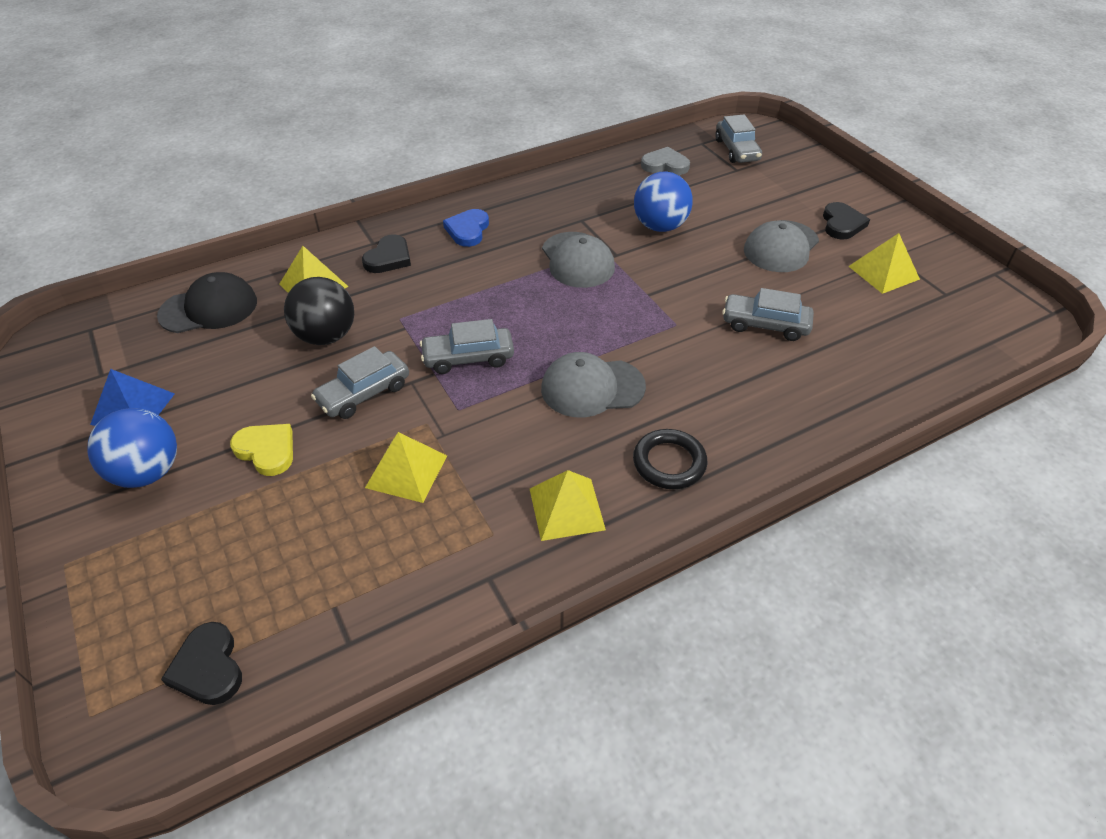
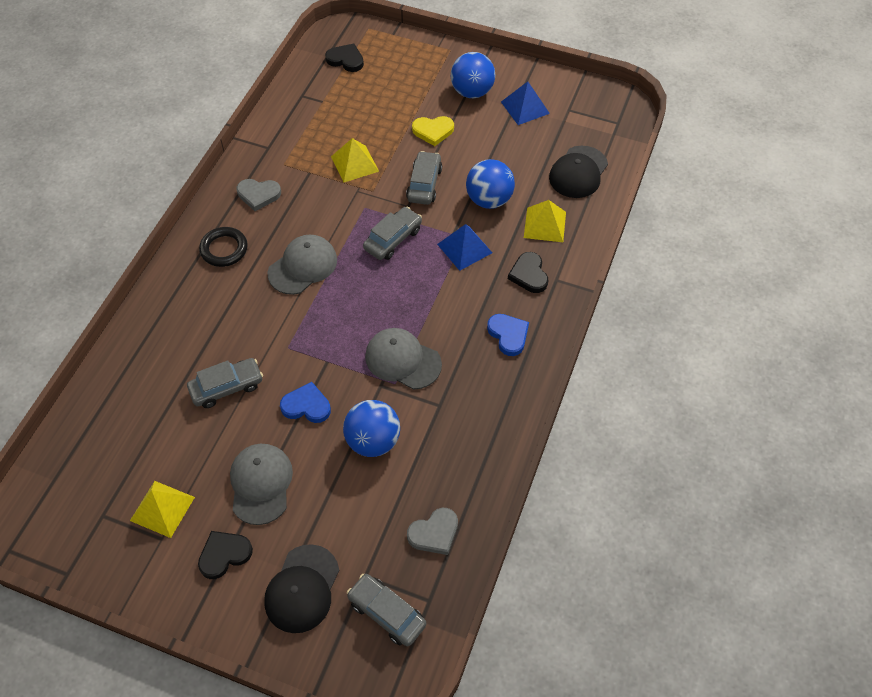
camera: 140 degrees right, 10 degrees up
black ball [284,277,354,345] -> blue ball [466,159,515,209]
yellow pyramid [530,470,606,541] -> grey heart [237,179,281,211]
black heart [823,202,870,239] -> black heart turned 90 degrees clockwise [198,531,253,579]
none -> black cap [264,544,339,633]
none -> blue heart [280,382,331,423]
none -> blue pyramid [437,224,492,271]

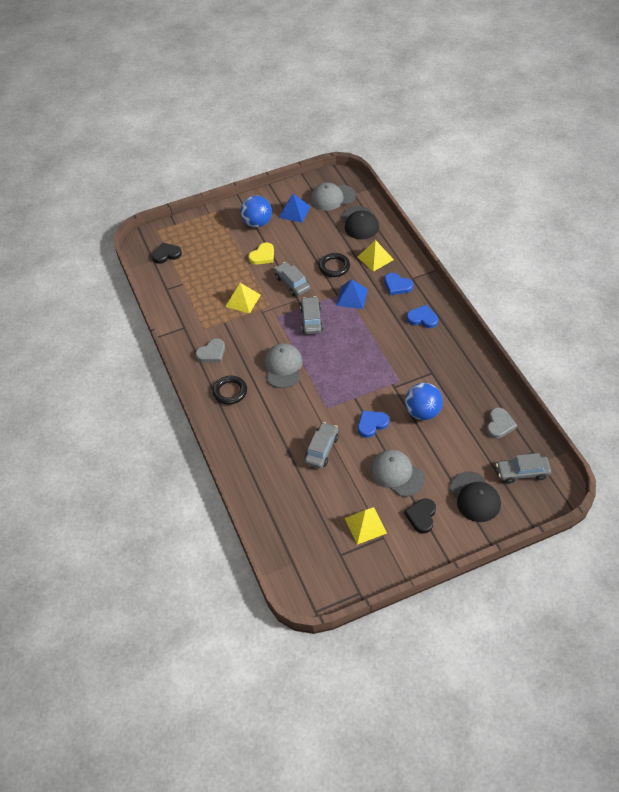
camera: 40 degrees left, 5 degrees down
grey cap [365,328,442,390] -> grey cap moved to [310,183,356,211]
blue ball [466,159,515,209] -> black ring [319,253,350,277]
black heart [508,252,548,293] -> blue heart [384,273,413,295]

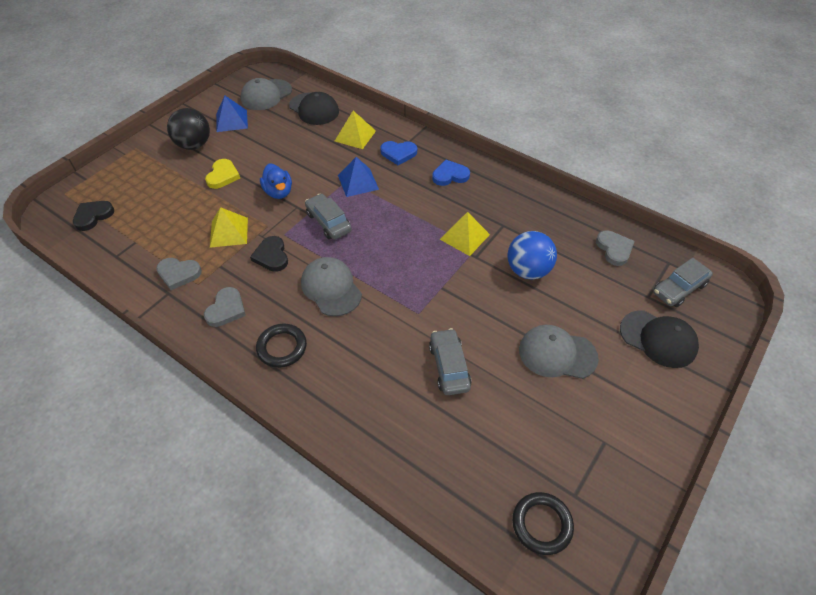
camera: 35 degrees left, 0 degrees up
blue ball [240,196,272,227] -> black ball [167,108,210,150]
grey car [274,262,310,296] -> blue duck [260,163,292,199]
black ring [319,253,350,277] -> black ring moved to [512,492,574,555]
yellow pyramid [345,507,387,545] -> yellow pyramid moved to [440,212,490,256]
blue heart [358,411,389,438] -> none
black heart [404,499,436,533] -> black heart moved to [250,236,288,272]
none -> grey heart [156,258,202,290]

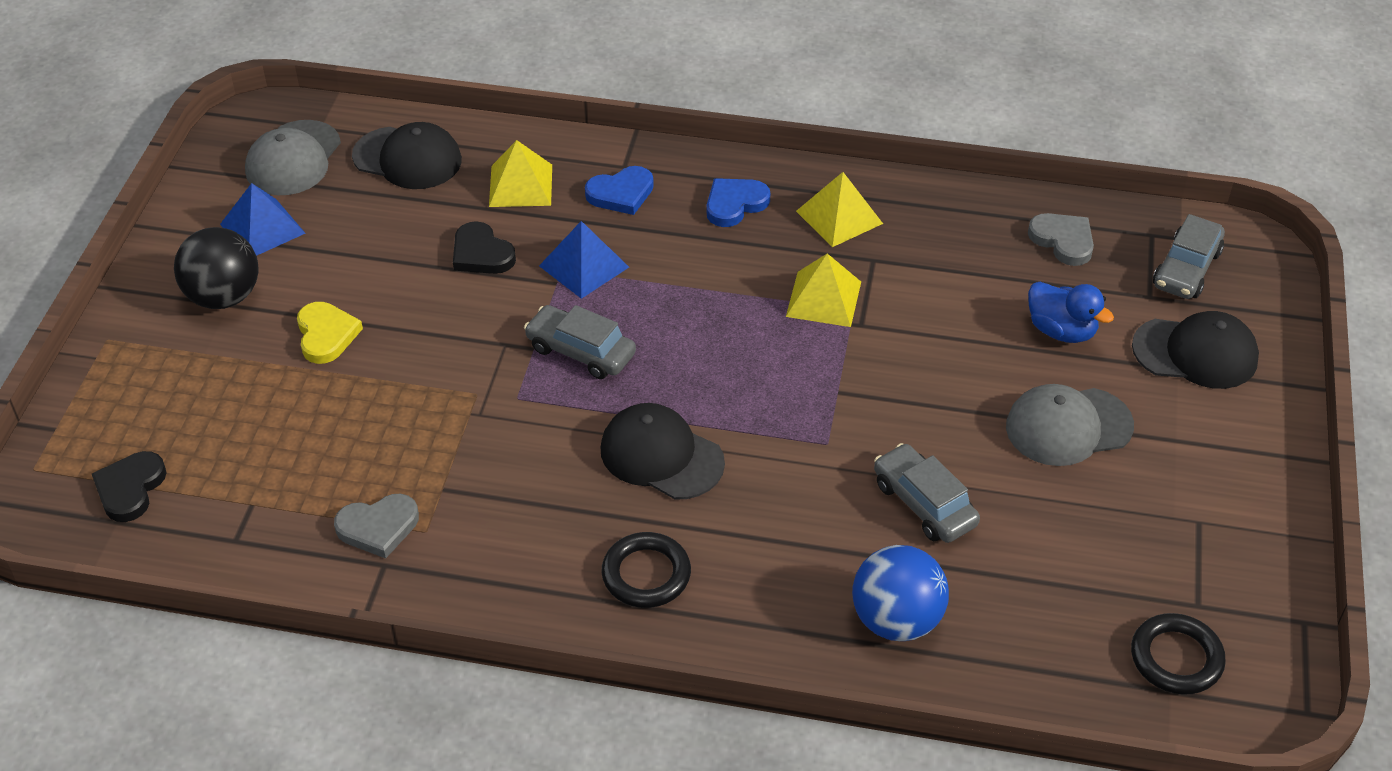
camera: 25 degrees left, 5 degrees down
grey heart [204,287,246,327] -> none
yellow pyramid [210,207,248,248] -> yellow pyramid moved to [796,172,883,247]
black heart [250,236,288,272] -> black heart moved to [453,221,516,274]
blue duck [260,163,292,199] -> blue duck moved to [1028,282,1114,343]
grey cap [301,257,362,316] -> black cap [601,403,725,500]
blue ball [507,231,557,280] -> blue ball moved to [852,545,949,641]

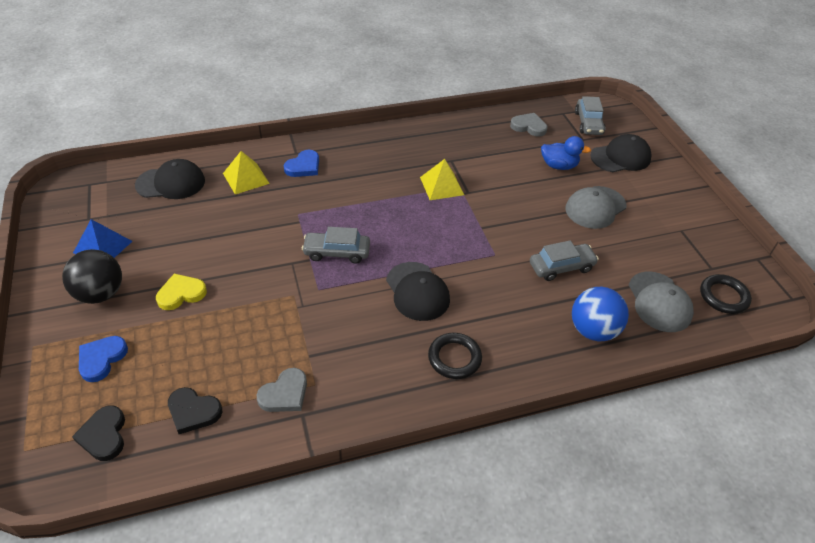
camera: 30 degrees left, 0 degrees up
grey cap [245,120,341,195] -> grey cap moved to [629,272,694,332]
yellow heart [297,302,363,364] -> yellow heart turned 75 degrees counterclockwise [156,274,207,310]
black heart [453,221,516,274] -> black heart moved to [168,387,222,434]
blue pyramid [539,221,629,299] -> none
black cap [601,403,725,500] -> black cap turned 120 degrees counterclockwise [386,262,450,321]
blue heart [707,178,770,227] -> blue heart moved to [79,336,128,382]
yellow pyramid [796,172,883,247] -> none
grey car [874,443,980,543] -> grey car turned 135 degrees clockwise [530,240,599,281]

